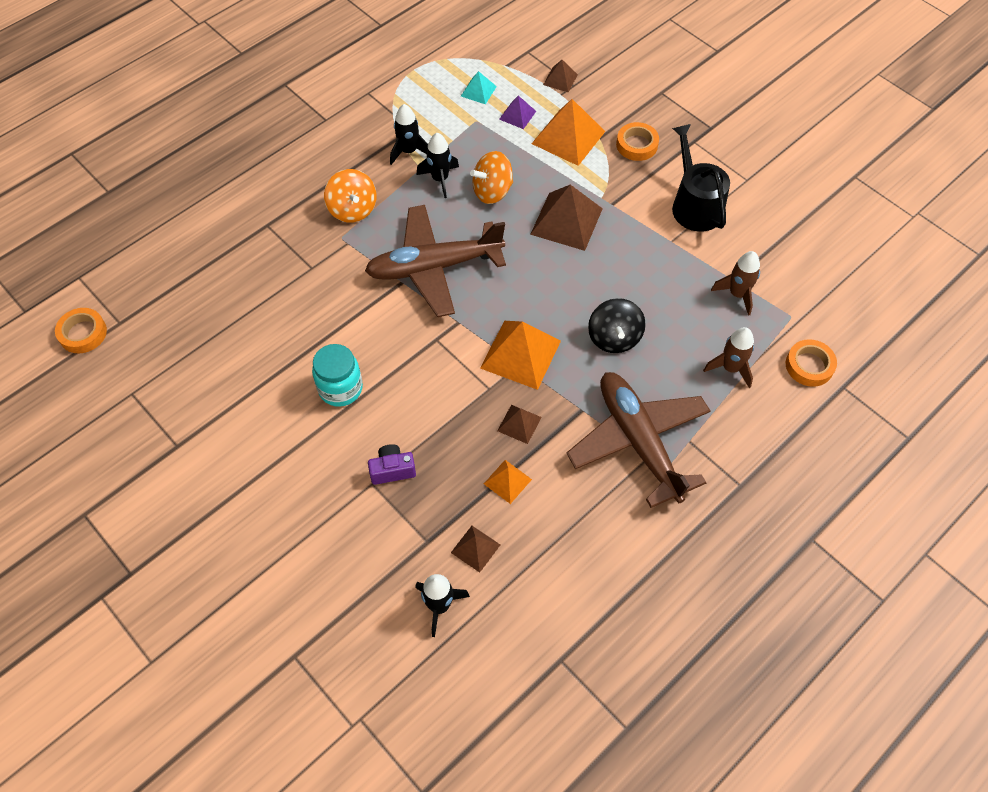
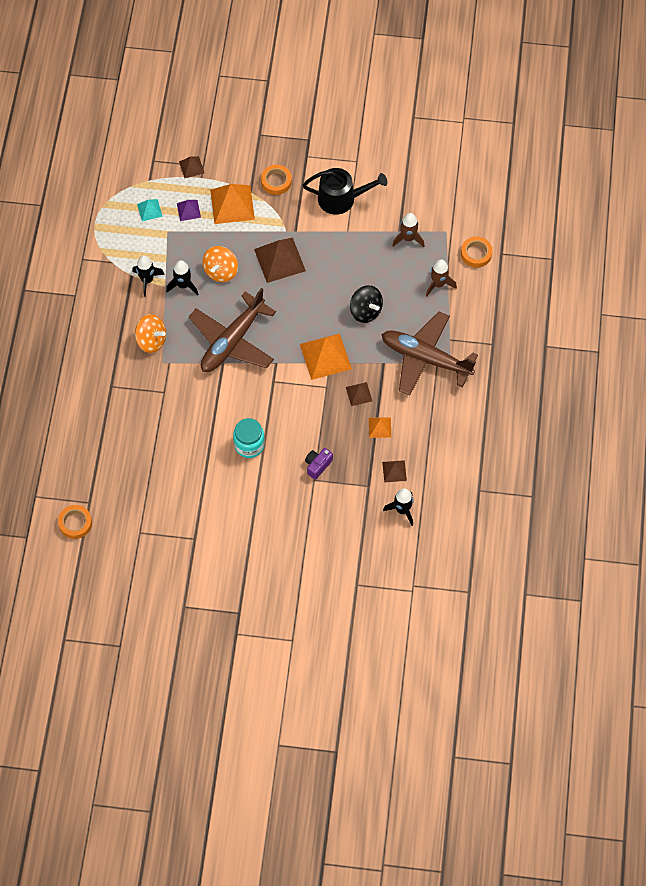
camera: 40 degrees left, 5 degrees up
black watering can [672,124,730,232] -> black watering can turned 150 degrees clockwise [303,168,387,215]

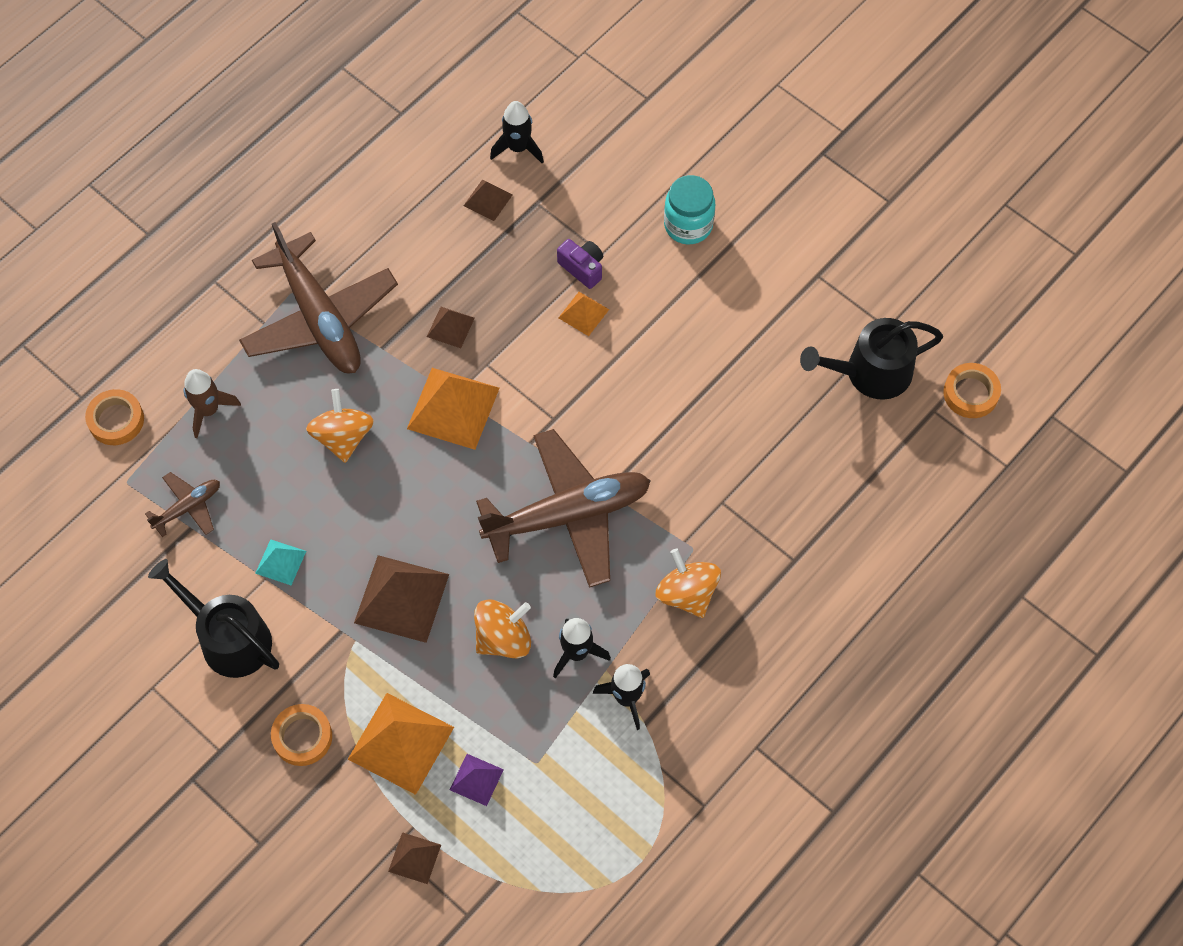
camera: 145 degrees left, 0 degrees up
turquoise pyramid [137,199,163,221] -> turquoise pyramid moved to [255,539,306,585]
turquoise jar [233,418,265,458] -> turquoise jar moved to [664,175,715,244]
purple camera [305,448,333,480] -> purple camera turned 120 degrees counterclockwise [557,239,603,289]
black spinning top [350,285,383,323] -> orange spinning top [306,389,374,463]
orange pyramid [369,417,391,438] -> orange pyramid moved to [558,292,609,336]
brown rocket [392,213,424,247] -> brown plane [145,472,220,537]
none -> black watering can [800,318,943,400]

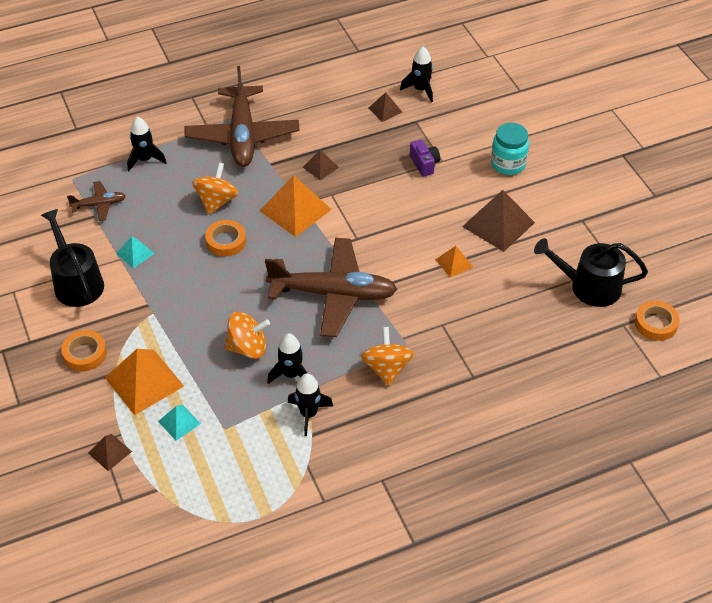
camera: 25 degrees right, 15 degrees down
orange tape [85,389,144,445] -> orange tape moved to [205,220,246,257]
brown rocket [184,369,241,438] -> black rocket [127,116,167,171]
brown pyramid [354,555,449,643] -> brown pyramid moved to [462,190,535,252]
purple pyramid [450,754,504,806] -> turquoise pyramid [158,405,201,441]
orange pyramid [558,292,609,336] -> orange pyramid moved to [435,246,473,278]

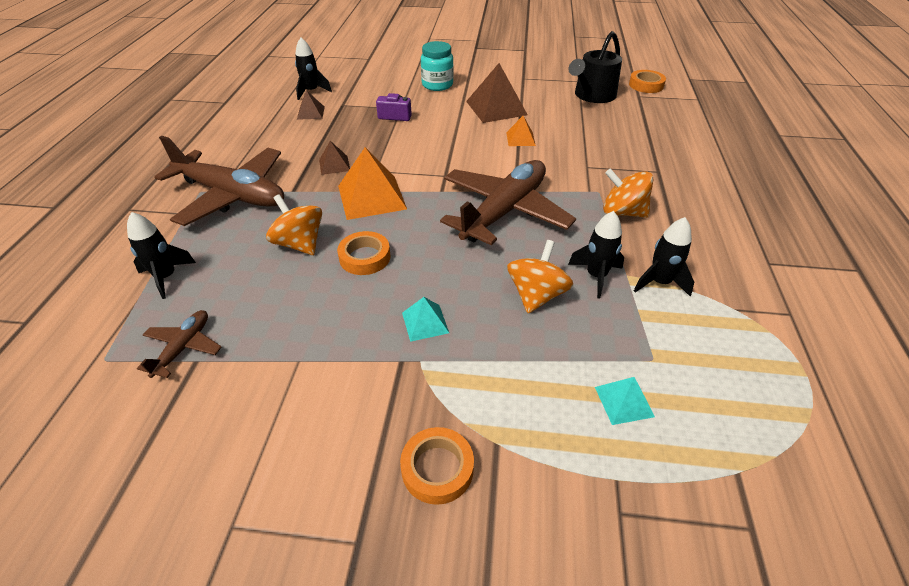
camera: 60 degrees left, 5 degrees down
black watering can [41,209,104,307] -> none
brown pyramid [88,434,132,471] -> none
orange pyramid [105,349,184,415] -> none
turquoise pyramid [116,236,155,268] -> turquoise pyramid moved to [402,297,449,342]

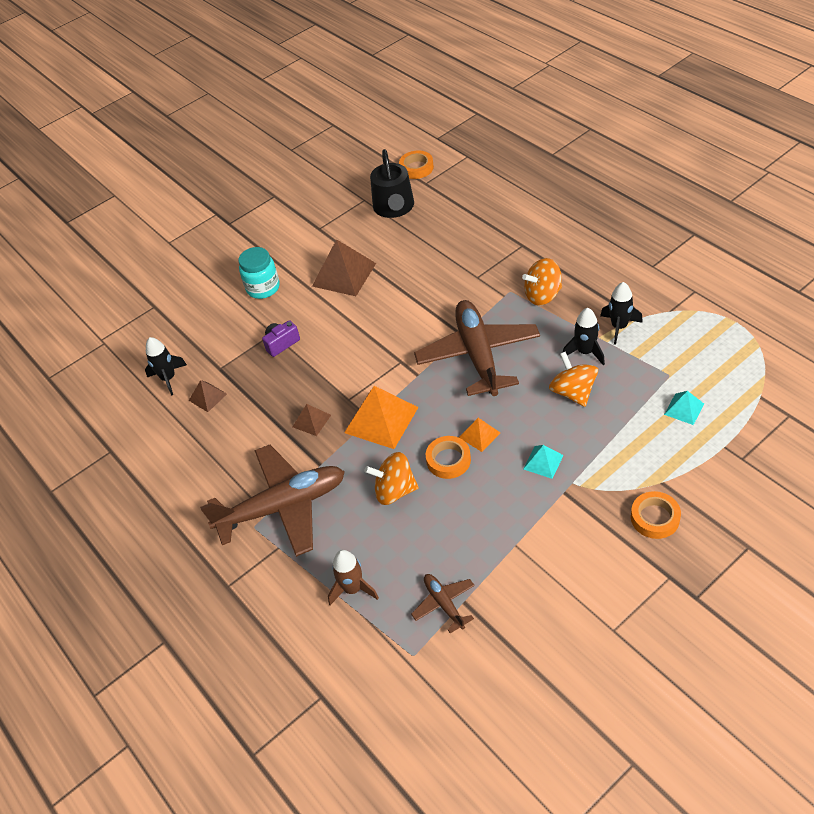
camera: 40 degrees left, 5 degrees up
black rocket [127,212,196,299] -> brown rocket [328,550,379,605]
orange pyramid [506,116,536,146] -> orange pyramid moved to [459,418,500,452]

